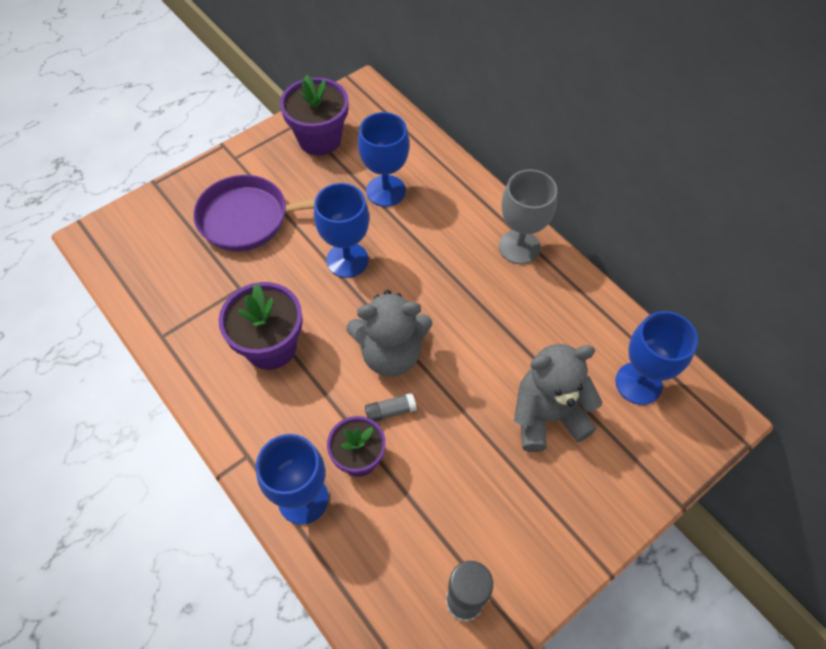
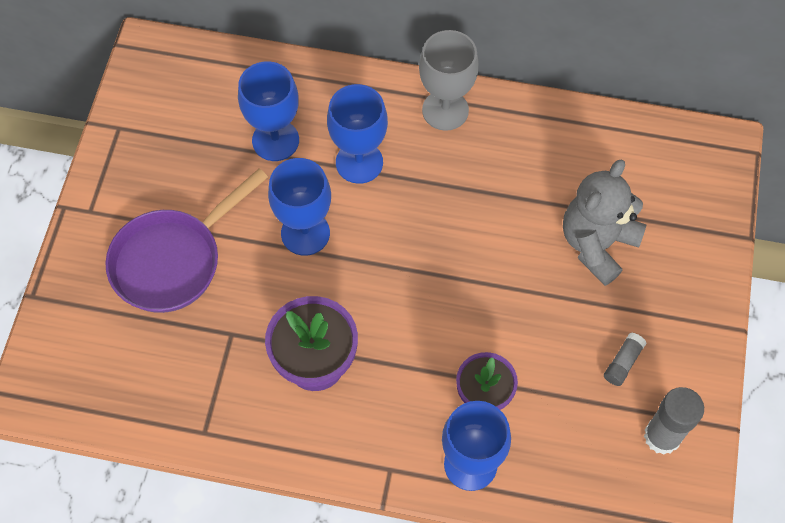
camera: 40 degrees left, 5 degrees up
purple flower pot [280,75,349,155] -> none
grey teddy bear [347,290,432,377] -> none
grey glue stick [365,393,417,422] -> grey glue stick moved to [604,333,646,386]
blue goblet [615,311,698,405] -> blue goblet moved to [327,84,388,184]

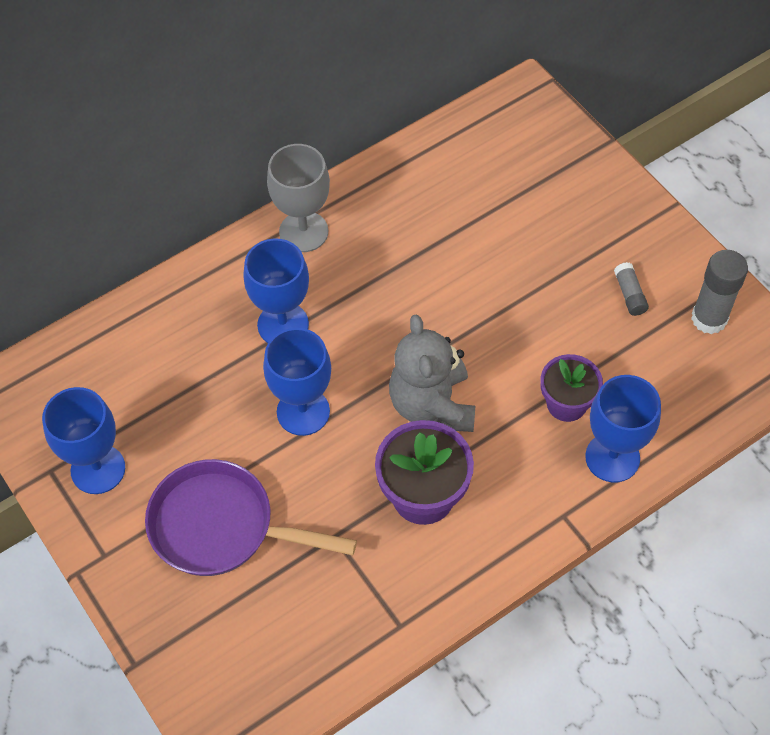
camera: 45 degrees left, 5 degrees down
purple pan [105,168,268,313] -> purple pan turned 105 degrees clockwise [145,459,357,576]
blue goblet [238,61,299,161] -> blue goblet moved to [42,387,125,494]
grey teddy bear [563,159,646,286] -> grey teddy bear moved to [389,314,475,432]

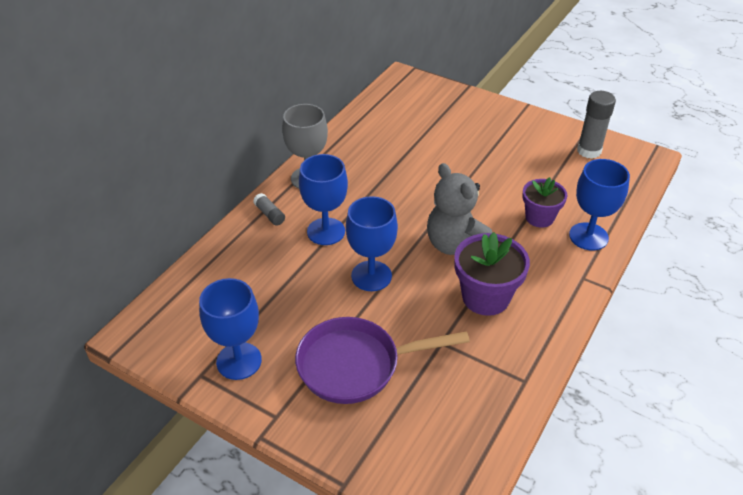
camera: 25 degrees left, 15 degrees down
grey glue stick [614,262,649,316] -> grey glue stick moved to [253,193,285,226]

